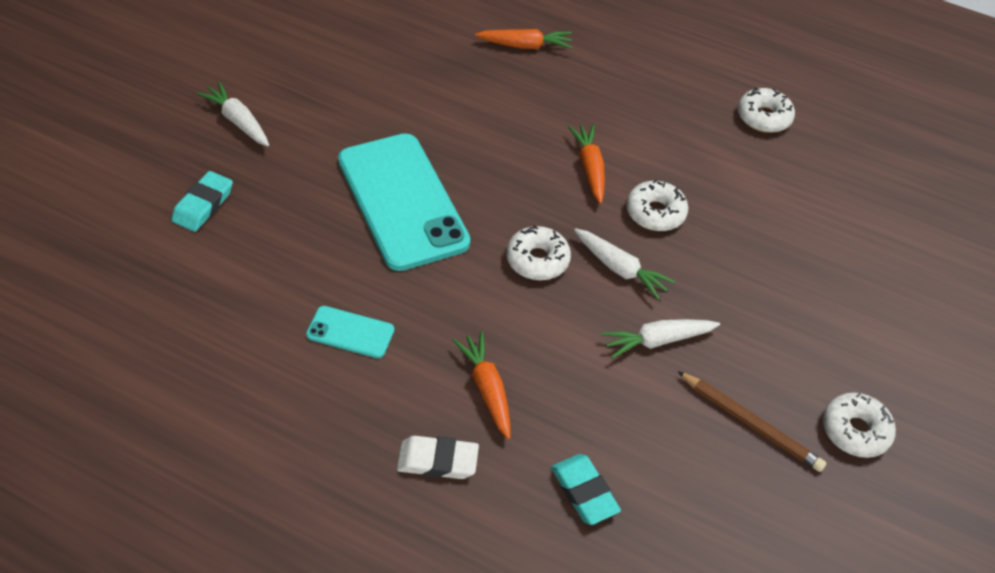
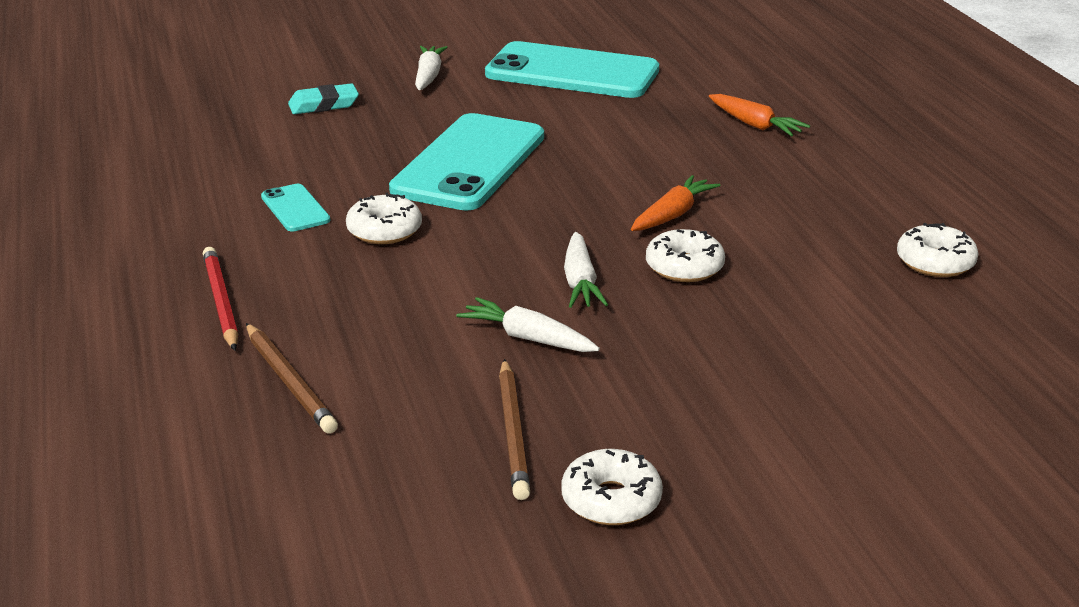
camera: 50 degrees right, 20 degrees down
white eraser [397,436,479,479] -> red pencil [203,247,238,351]
orange carrot [452,331,511,440] -> none
white donut [506,225,571,280] -> white donut moved to [346,193,422,244]
turquoise eraser [551,454,621,525] -> brown pencil [246,323,338,434]
none -> turquoise phone [485,41,659,98]

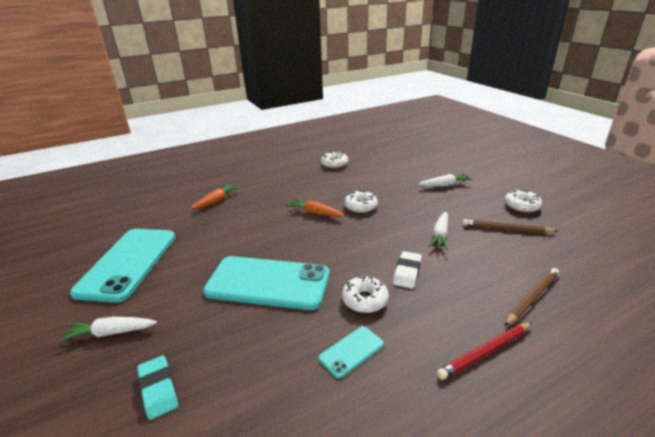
camera: 100 degrees left, 0 degrees up
brown pencil [499,359,530,500] -> brown pencil turned 150 degrees counterclockwise [462,219,559,233]
white carrot [564,232,608,308] -> white carrot moved to [418,173,473,187]
none -> white eraser [393,251,422,289]

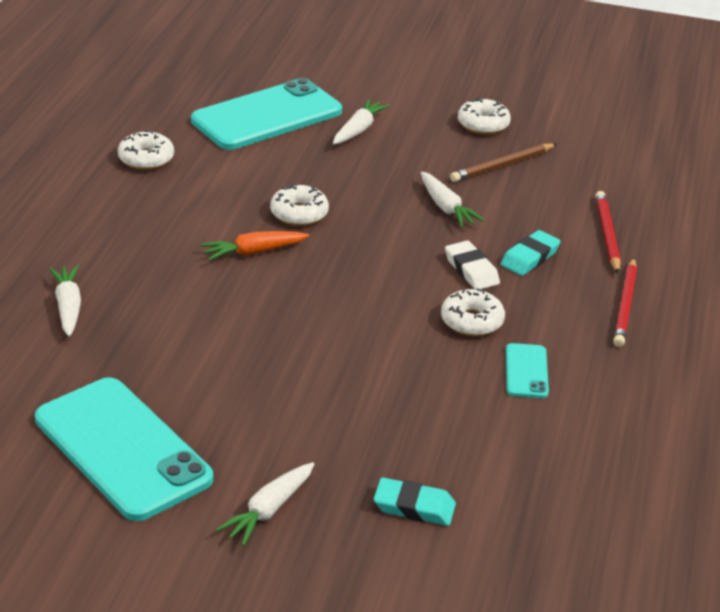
camera: 50 degrees left, 5 degrees up
orange carrot [190,184,240,210] -> white carrot [49,265,81,337]
turquoise phone [203,256,330,310] -> turquoise phone moved to [191,78,342,150]
brown pencil [505,268,559,326] -> red pencil [596,191,621,273]
none -> turquoise eraser [501,230,560,276]

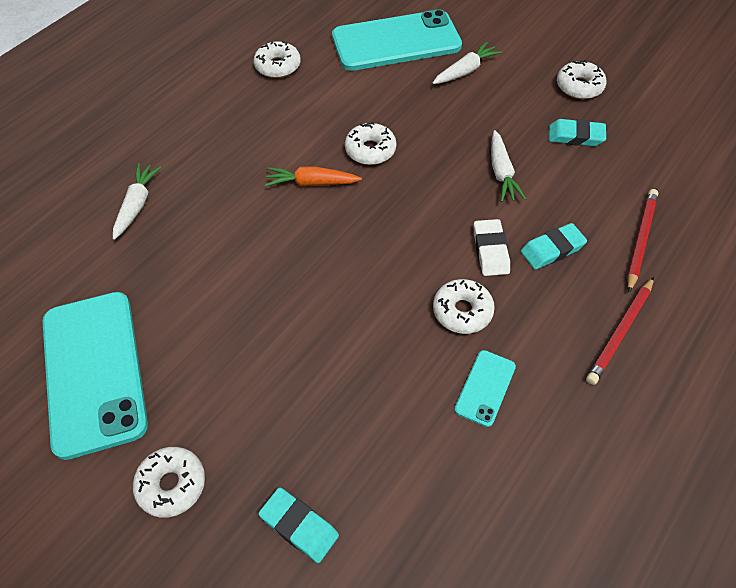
camera: 25 degrees right, 20 degrees up
white carrot [216,462,314,546] -> white donut [133,447,205,518]
brown pencil [450,143,556,182] -> turquoise eraser [549,119,606,146]

